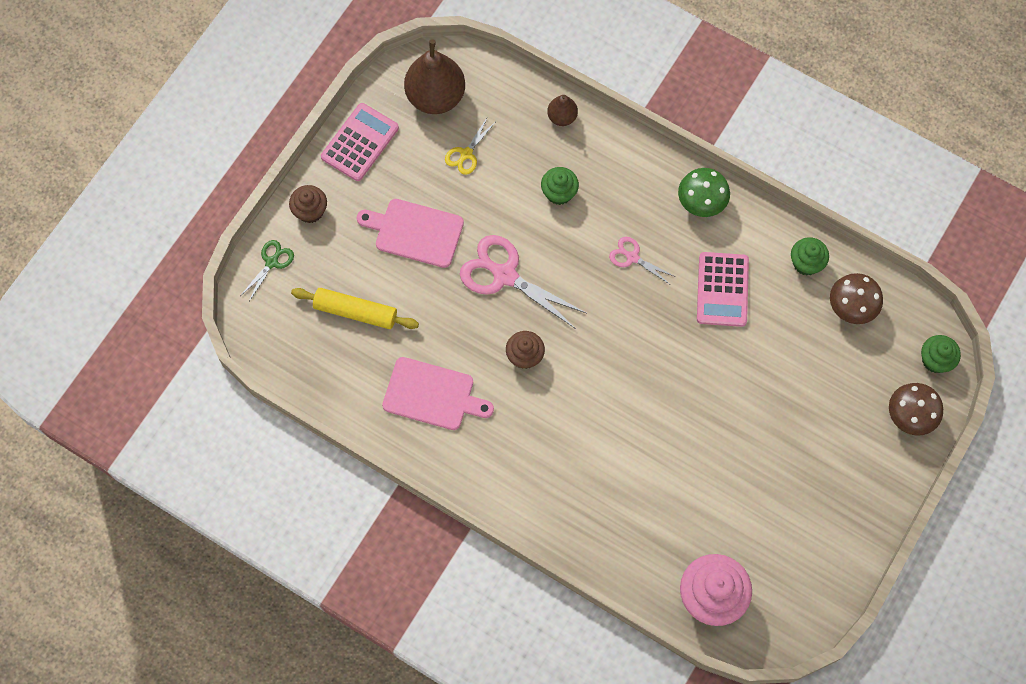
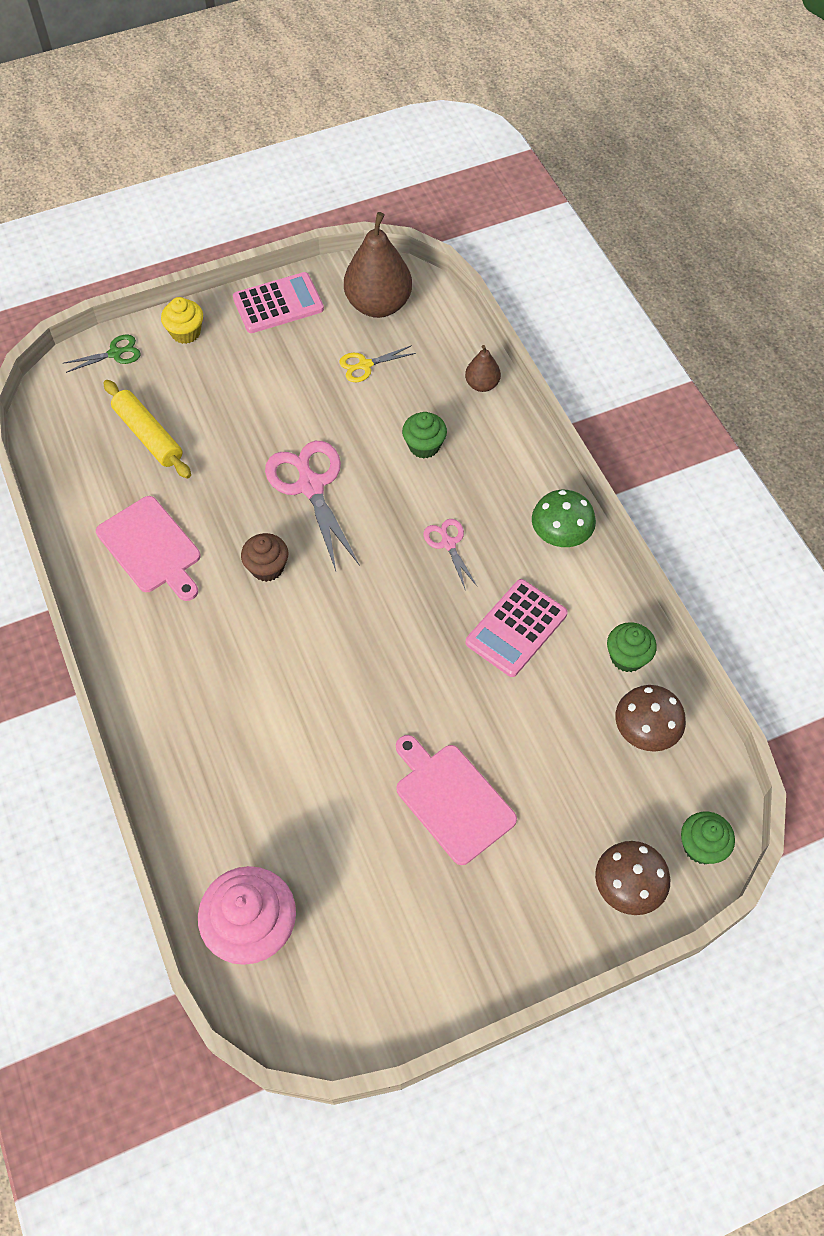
camera: 35 degrees right, 10 degrees down
brown cupcake [289,185,327,223] -> yellow cupcake [161,297,203,344]
pink cutting board [356,199,464,268] -> pink cutting board moved to [396,735,517,865]

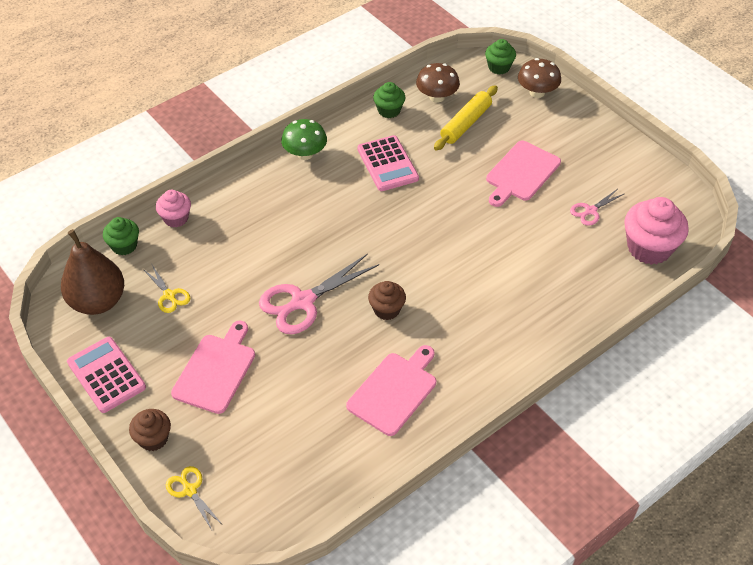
camera: 105 degrees left, 10 degrees down
green scissors [63,335,141,373] -> yellow scissors [166,466,222,530]
yellow rolling pin [103,380,191,479] -> yellow rolling pin moved to [434,85,498,150]
yellow cupcake [161,297,203,344] -> brown cupcake [129,409,171,451]
green cupcake [402,412,447,459] -> green cupcake moved to [103,217,139,255]
pink scissors [424,519,477,591] -> pink scissors moved to [570,189,624,226]
brown pear [465,345,501,392] -> pink cupcake [156,190,191,228]
pink calculator [465,579,568,677] -> pink calculator turned 45 degrees clockwise [357,135,419,191]
none -> pink cutting board [171,321,255,414]

